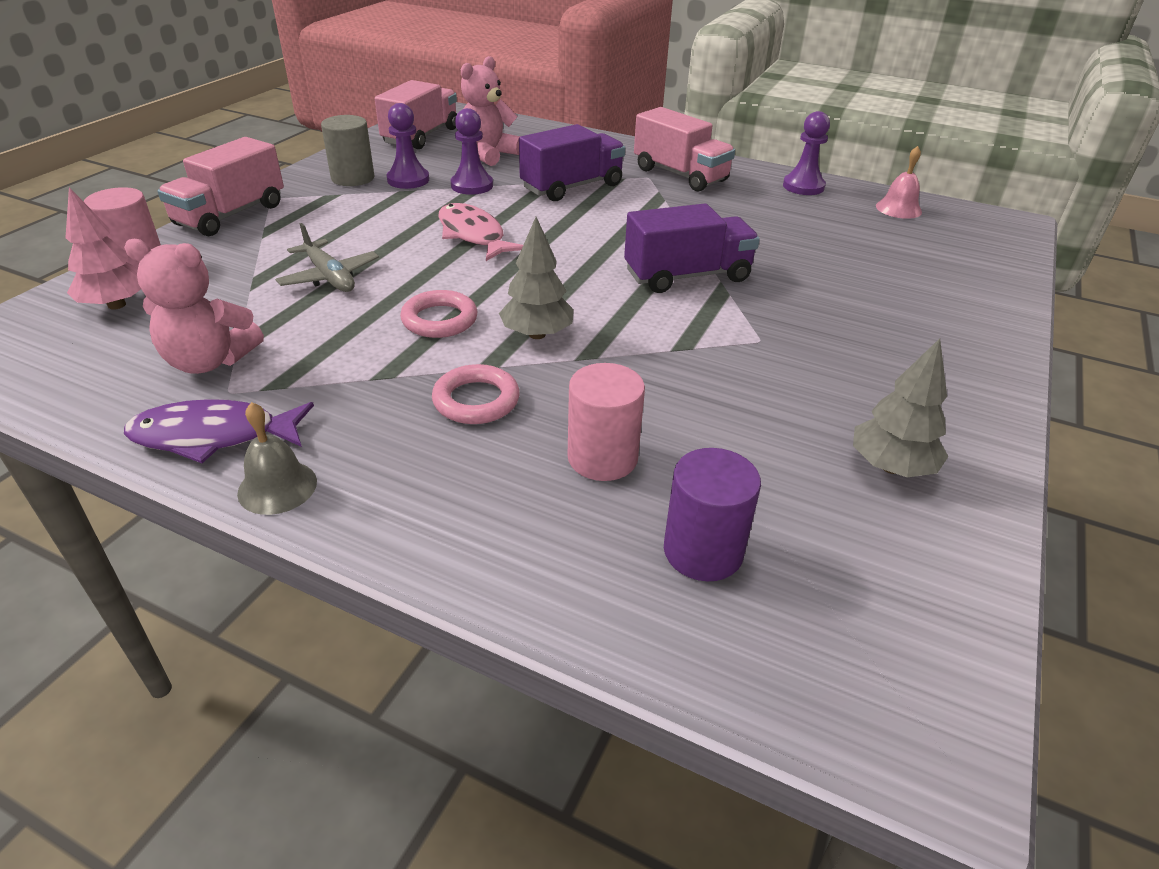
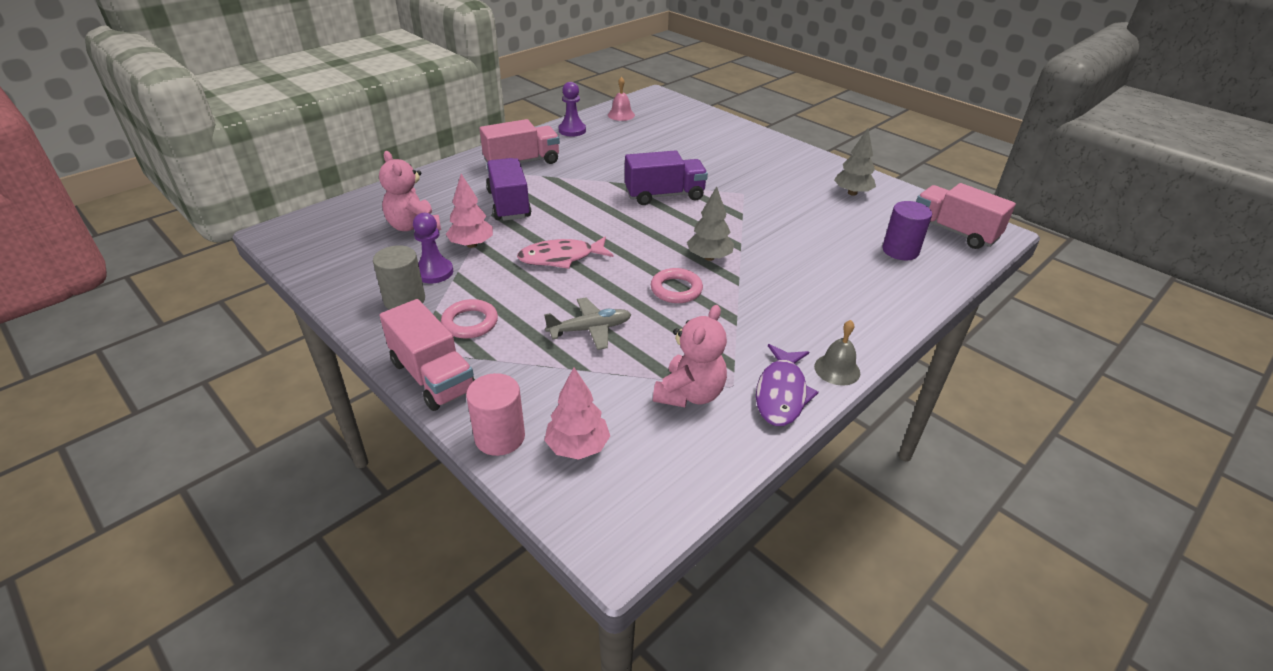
camera: 70 degrees left, 0 degrees up
pink truck [375,80,457,149] -> pink truck moved to [916,183,1016,249]
pink ring [432,364,520,424] -> pink ring moved to [441,299,498,339]
purple pawn [451,108,493,195] -> pink tree [446,174,493,248]
pink cylinder [568,363,645,481] -> none
purple truck [624,204,760,293] -> purple truck turned 75 degrees clockwise [625,150,708,205]

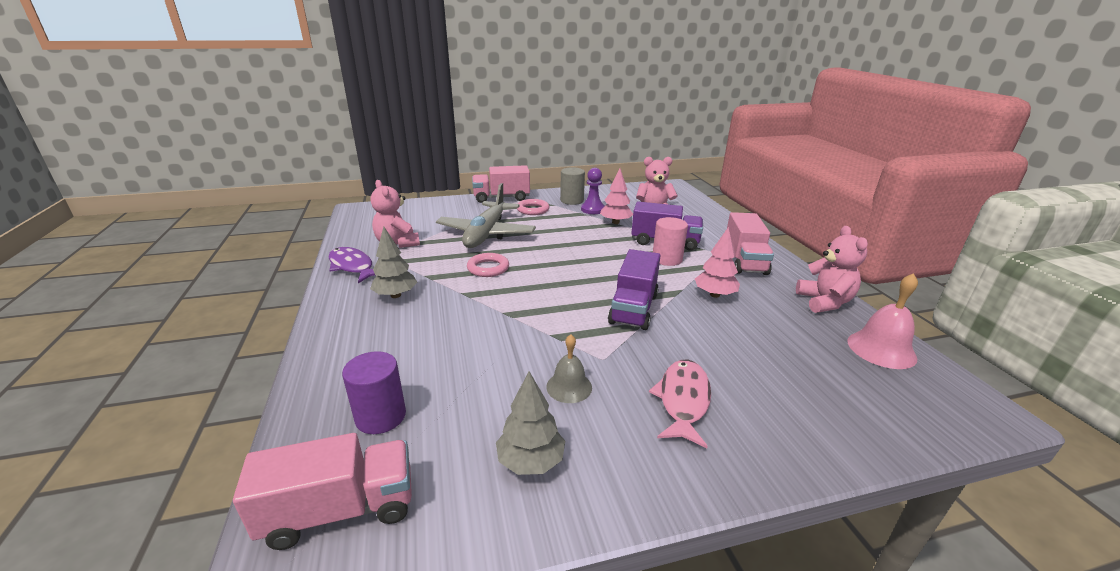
camera: 120 degrees right, 10 degrees down
pink cylinder [466,373,525,456] -> pink cylinder moved to [653,217,688,266]
pink fish [517,237,613,269] -> pink fish moved to [649,360,711,448]
grey plane [544,297,631,350] -> grey plane [436,183,536,248], size x1.86
pink tree [544,367,610,460] -> pink tree moved to [695,227,740,298]
purple pawn [559,82,586,137] -> pink teddy bear [796,226,868,313]
pink bell [608,77,635,121] -> pink bell [847,273,918,369], size x1.50
grey tree [687,186,734,261] -> grey tree moved to [370,227,417,298]
grey bell [814,320,860,386] -> grey bell moved to [546,334,592,403]

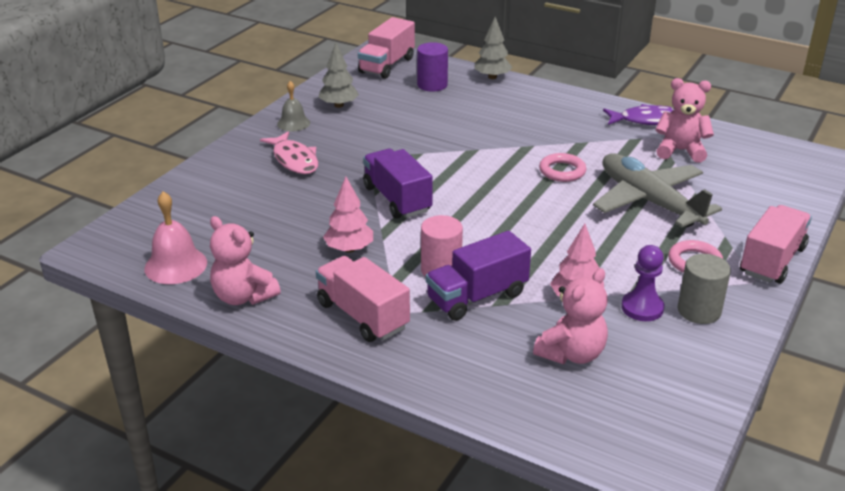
camera: 135 degrees right, 5 degrees up
grey tree [370,227,417,298] -> grey tree moved to [474,17,513,79]
grey bell [546,334,592,403] -> grey bell moved to [277,81,310,131]

